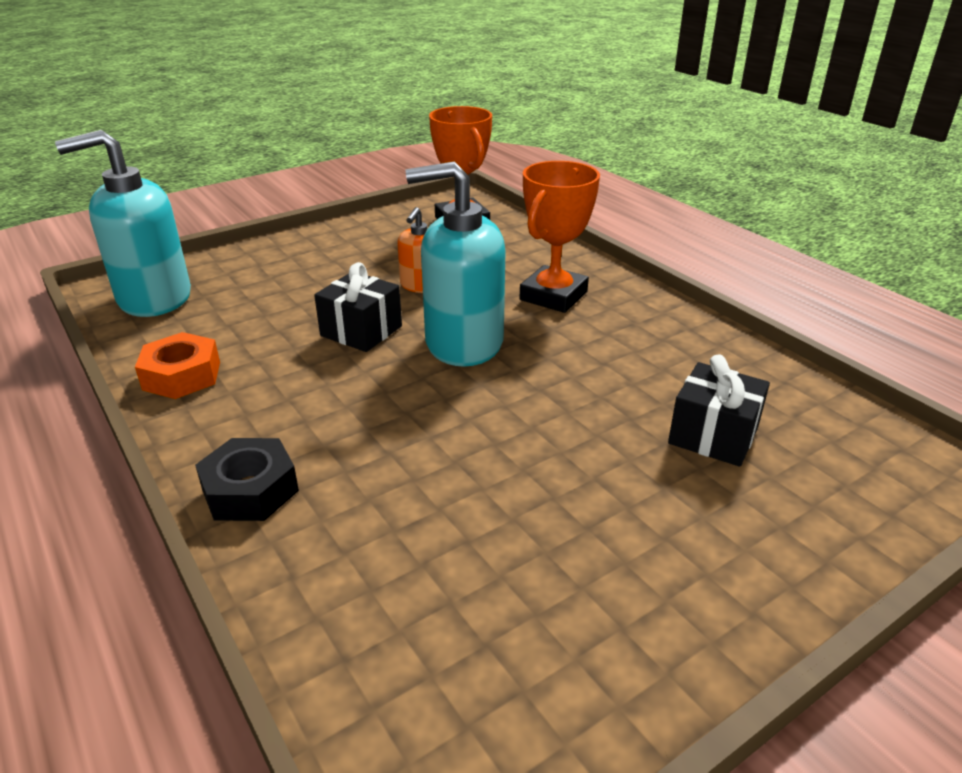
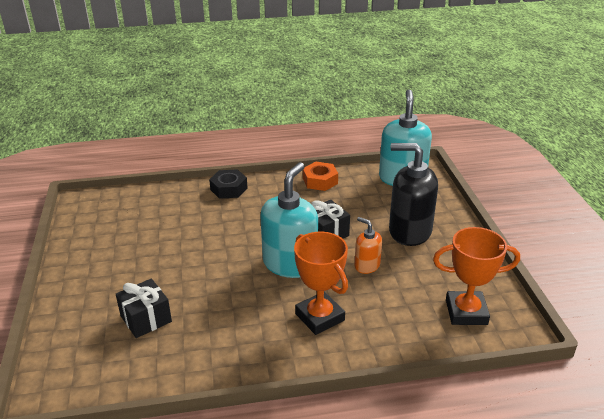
camera: 115 degrees right, 0 degrees up
none -> black soap dispenser [389,143,438,246]

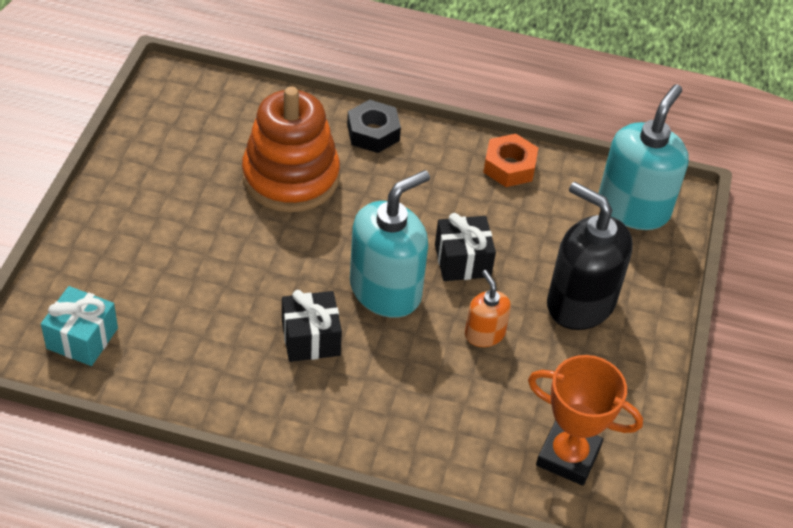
camera: 20 degrees right, 15 degrees up
black gift [116,279,172,338] -> black gift moved to [282,290,342,362]
orange trophy [294,232,348,335] -> none
none -> turquoise gift [41,286,118,366]
none -> orange stacking toy [242,87,340,212]

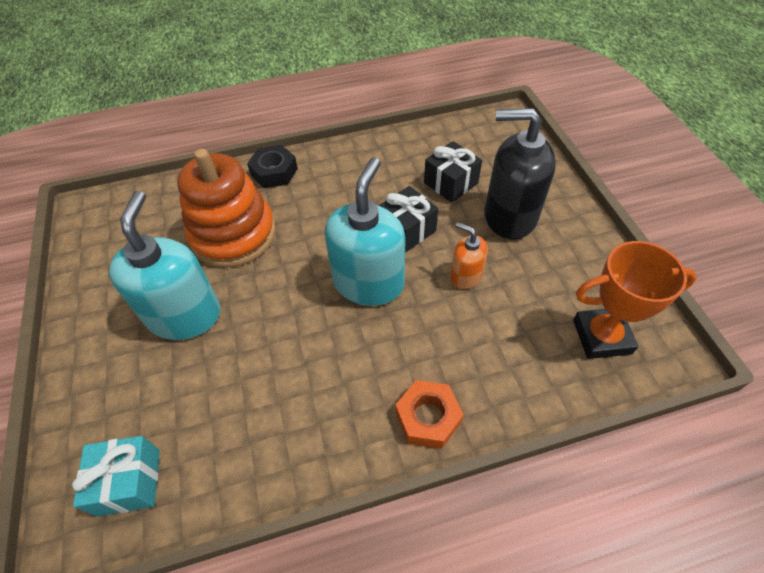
camera: 25 degrees left, 5 degrees up
black gift [282,290,342,362] -> black gift moved to [424,141,482,203]
orange nut [483,134,538,187] -> orange nut moved to [396,380,464,449]
turquoise soap dispenser [599,84,689,230] -> turquoise soap dispenser moved to [109,191,220,340]

